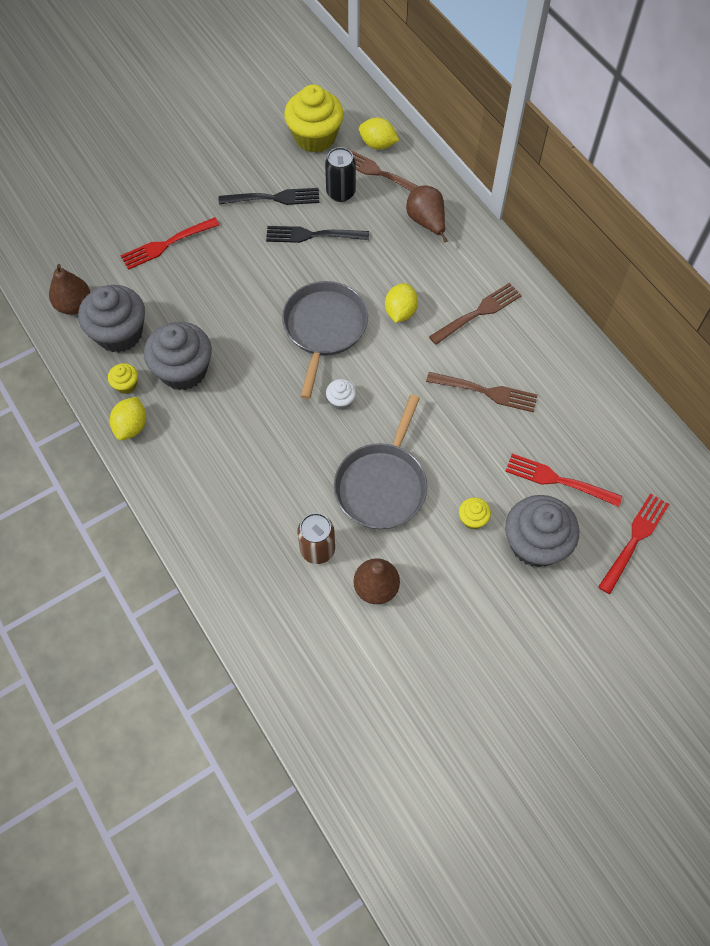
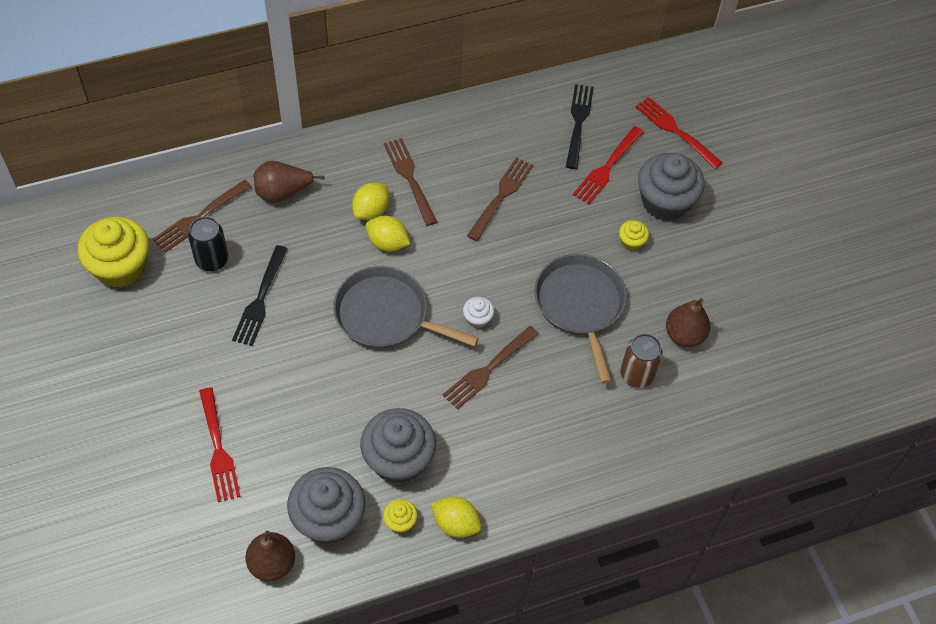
camera: 80 degrees left, 5 degrees down
black fork [219,188,320,205] -> black fork moved to [566,84,594,169]
grey pan [334,394,428,529] -> grey pan turned 135 degrees counterclockwise [534,254,626,383]
yellow lemon [359,117,399,150] -> yellow lemon moved to [352,183,389,220]
none -> brown fork [443,326,539,410]

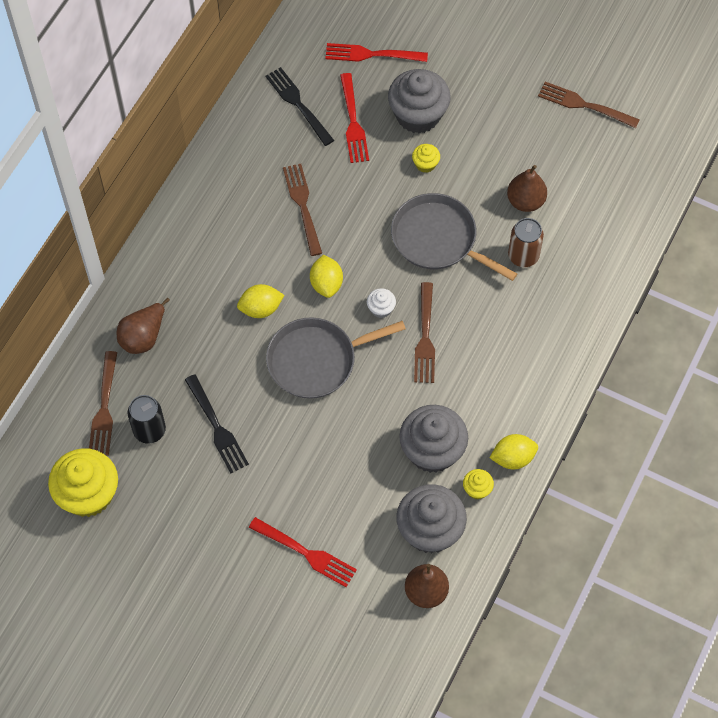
camera: 40 degrees left, 5 degrees up
yellow lemon [352,183,389,220] -> yellow lemon moved to [310,255,343,298]
brown fork [384,138,437,226] -> brown fork moved to [538,82,640,128]

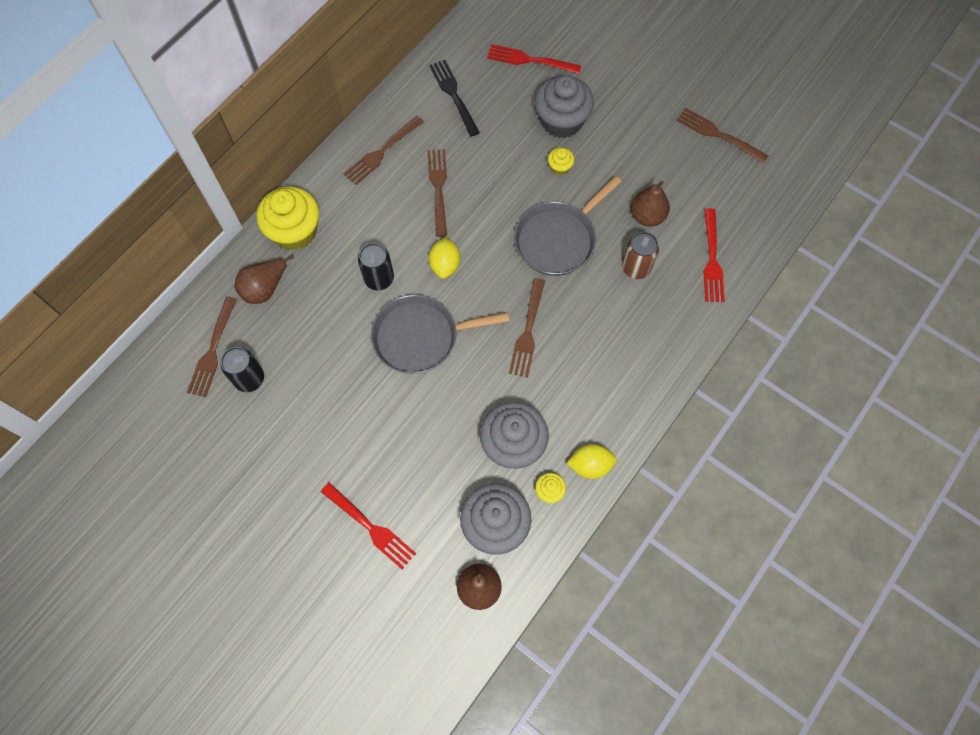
camera: 10 degrees right, 5 degrees up
yellow cupcake [48,448,118,517] -> yellow cupcake moved to [256,186,319,250]
black fork [185,374,249,473] -> none
yellow lemon [237,284,284,318] -> black can [358,243,394,290]
red fork [340,73,369,163] -> red fork moved to [704,208,725,302]
white cupcake [367,288,396,318] -> none
grey pan [391,193,517,281] -> grey pan turned 90 degrees counterclockwise [514,176,622,276]
none -> brown fork [344,116,424,185]

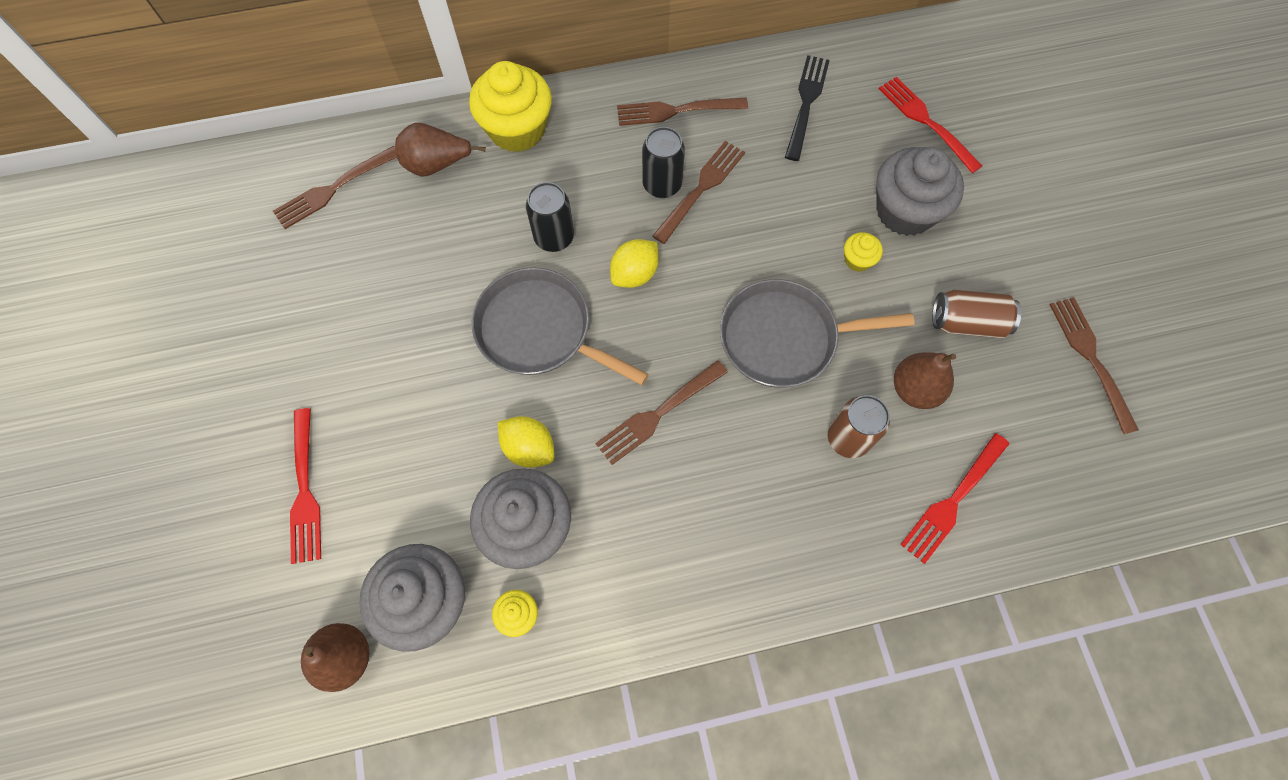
camera: 40 degrees right, 0 degrees up
black can [221,347,264,392] -> black can moved to [642,127,685,198]
yellow lemon [566,444,617,479] -> yellow lemon moved to [498,416,554,467]
none -> brown can [932,290,1021,338]

